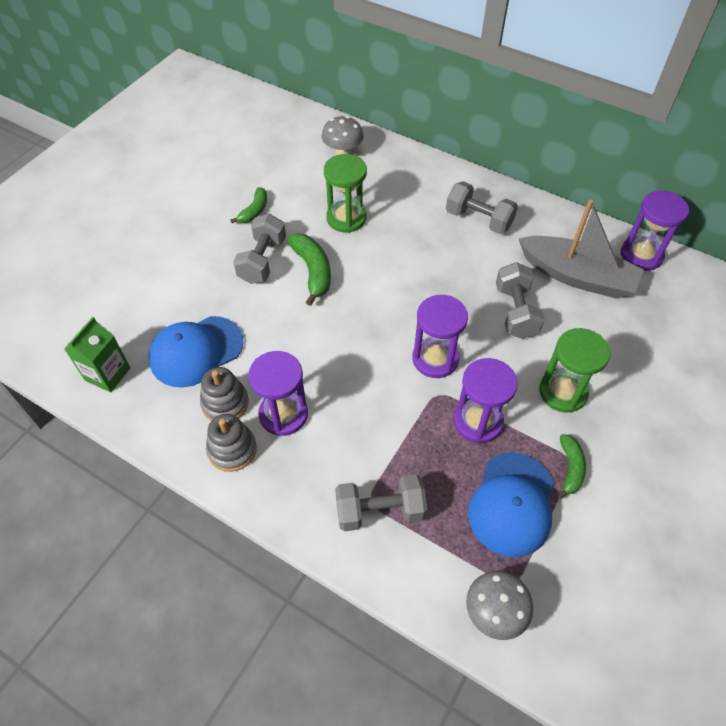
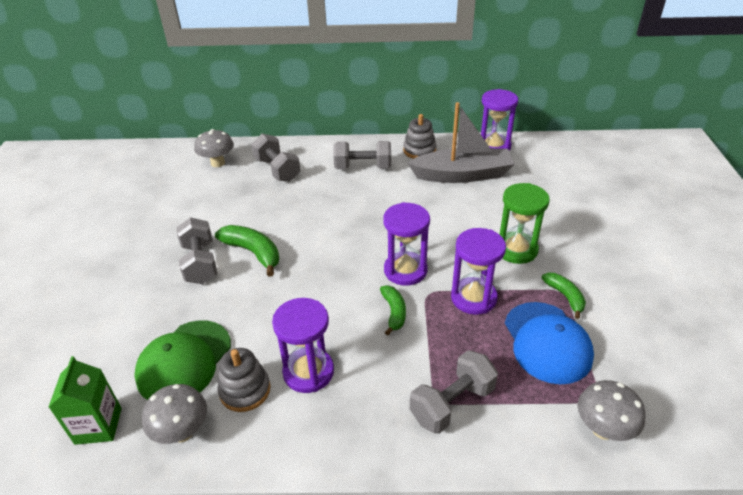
camera: 30 degrees left, 15 degrees down
blue cap [149,316,244,387] -> green cap [134,320,231,400]
grey stacking toy [206,414,257,472] -> grey stacking toy moved to [403,114,436,159]
green banana [230,187,267,223] -> green banana moved to [380,285,406,335]
green hourglass [324,154,367,233] -> none
grey dumbbell [496,262,545,339] -> grey dumbbell moved to [251,134,300,182]
none -> grey mushroom [142,384,207,444]

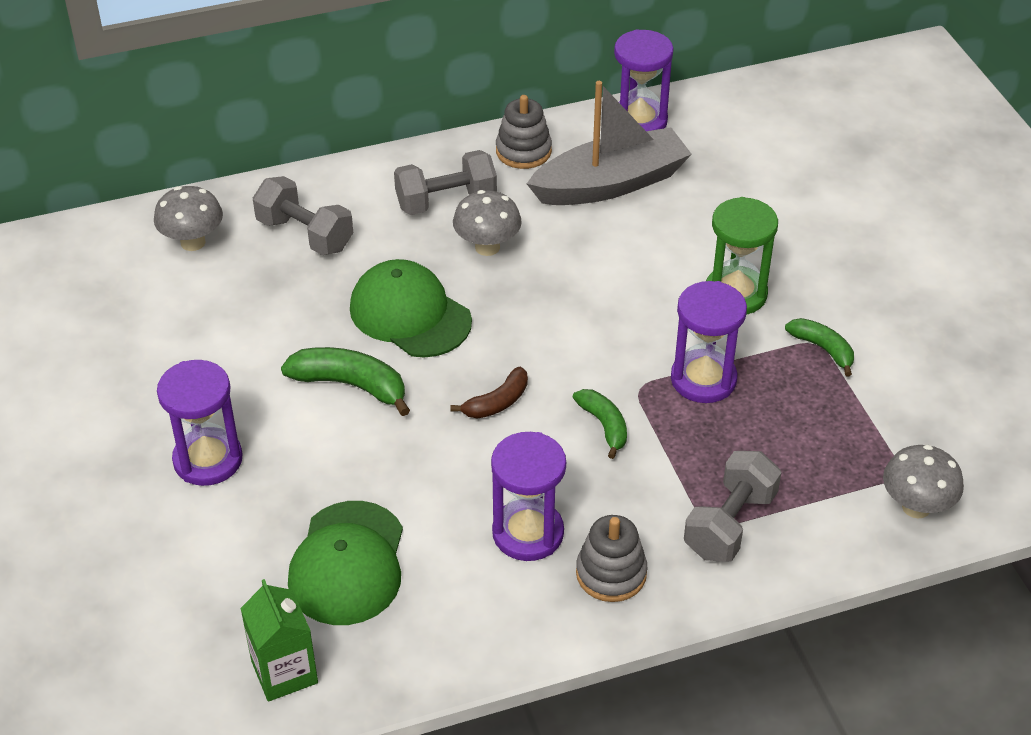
camera: 20 degrees left, 5 degrees up
grey mushroom [142,384,207,444] -> grey mushroom moved to [453,190,522,256]
grey dumbbell [176,217,217,284] -> none
grey stacking toy [217,348,270,412] -> grey stacking toy moved to [576,515,647,602]
purple hourglass [383,202,430,285] -> purple hourglass moved to [157,360,242,486]
blue cap [505,302,594,384] -> none
none -> green cap [350,259,472,357]
none -> brown banana [451,367,528,419]

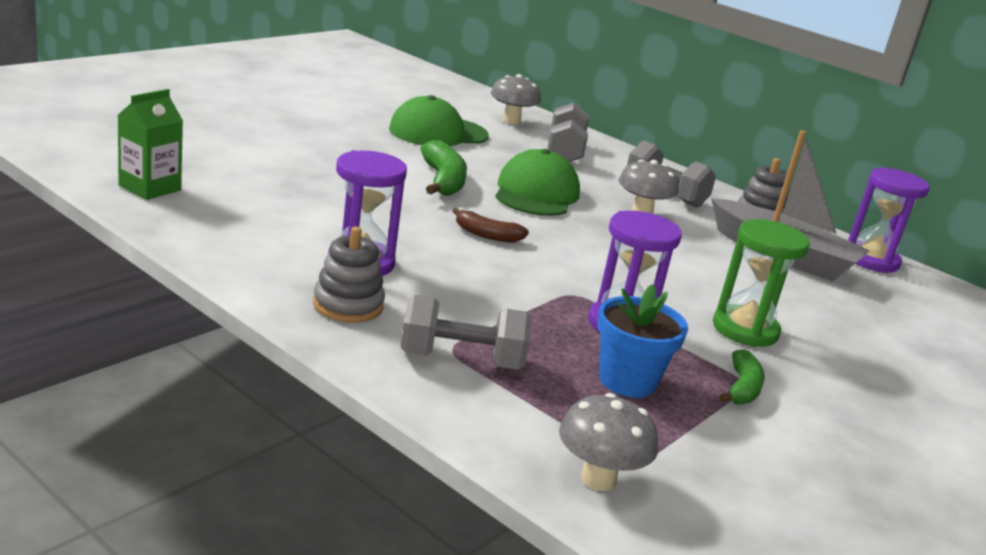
camera: 55 degrees right, 20 degrees down
purple hourglass [157,360,242,486] -> none
green cap [288,501,403,625] -> green cap moved to [389,95,489,146]
green banana [573,389,627,459] -> none
none -> blue flower pot [597,284,688,398]

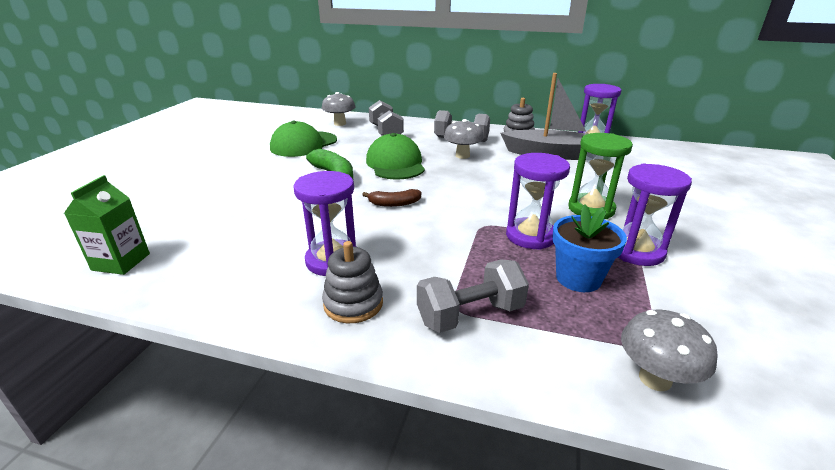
camera: 20 degrees left, 5 degrees up
green banana [719,349,765,404] -> purple hourglass [618,164,692,266]

